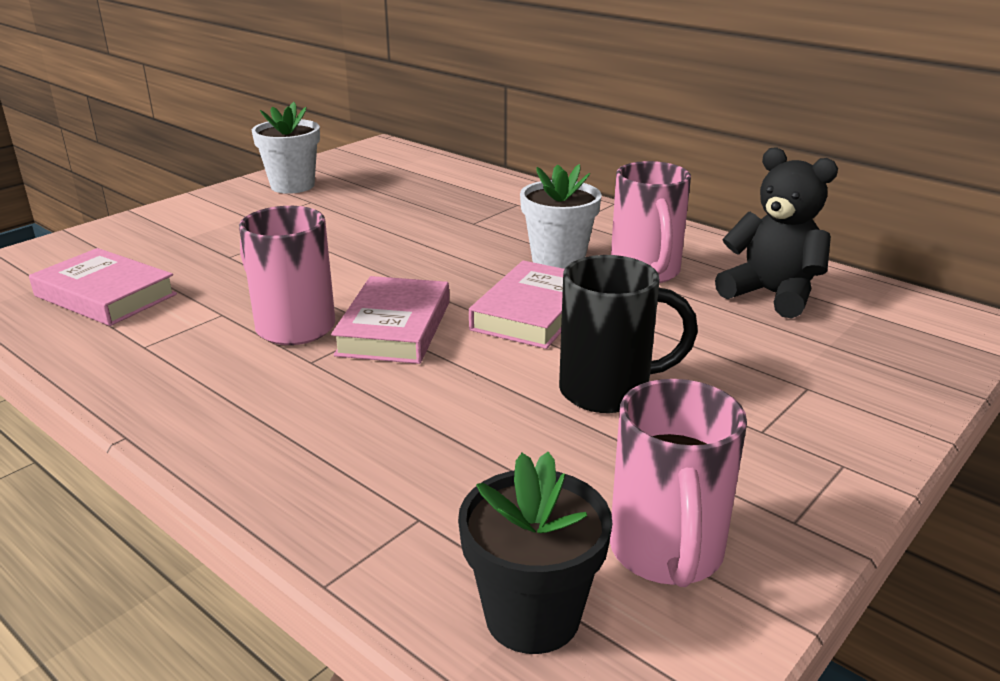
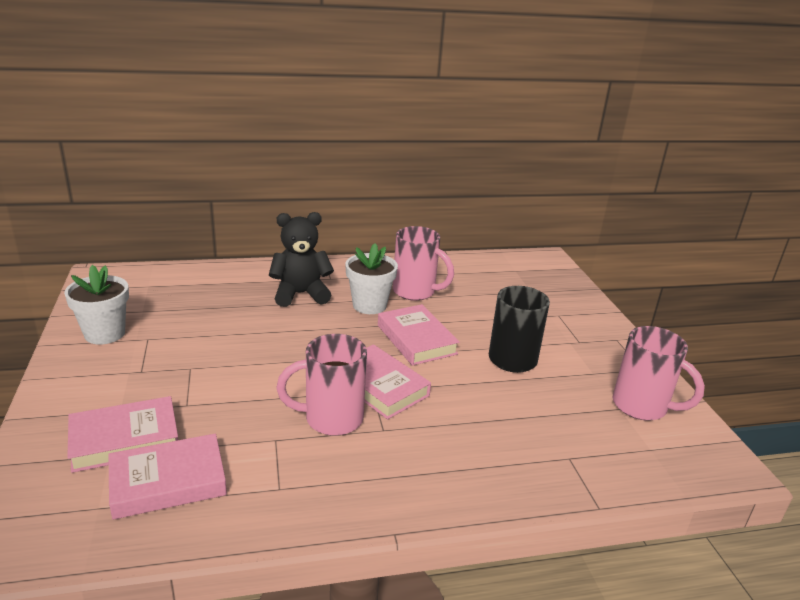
camera: 55 degrees left, 0 degrees up
black flower pot [458,452,612,654] -> none
black teddy bear [715,147,838,319] -> black teddy bear moved to [269,212,334,307]
none -> pink book [67,396,178,473]

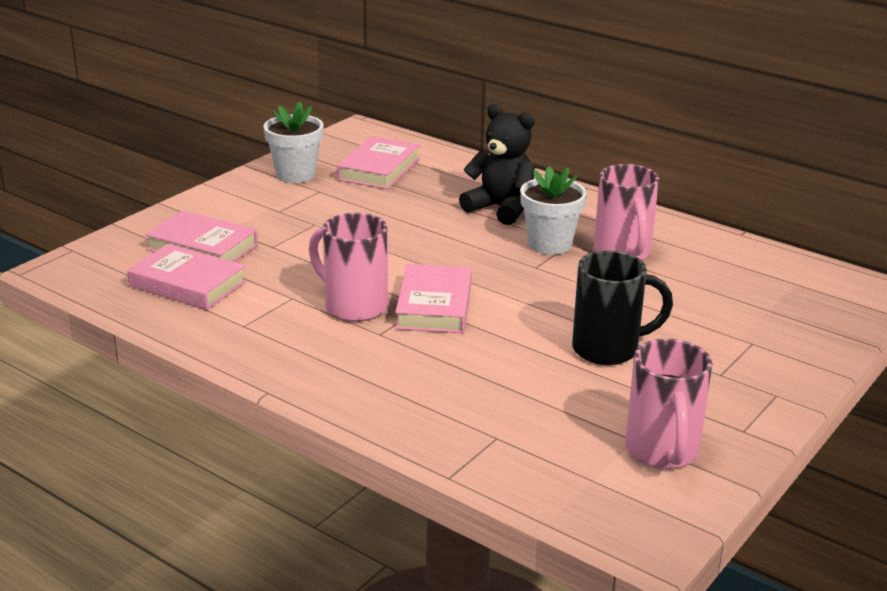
camera: 50 degrees right, 0 degrees up
pink book [378,304,460,366] -> pink book moved to [337,136,420,189]

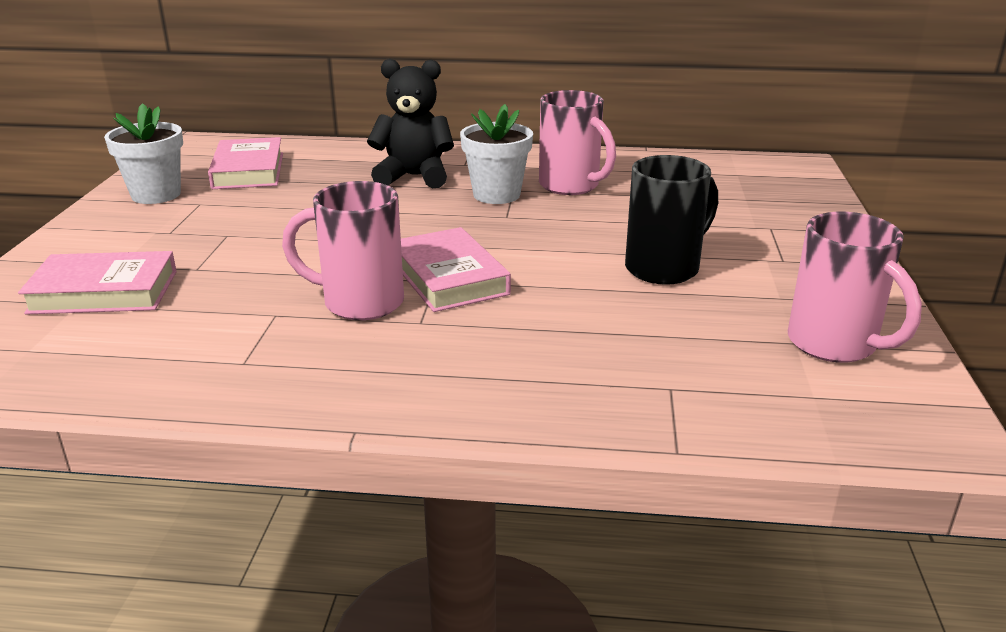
camera: 30 degrees left, 0 degrees up
pink book [127,243,247,310] -> none

